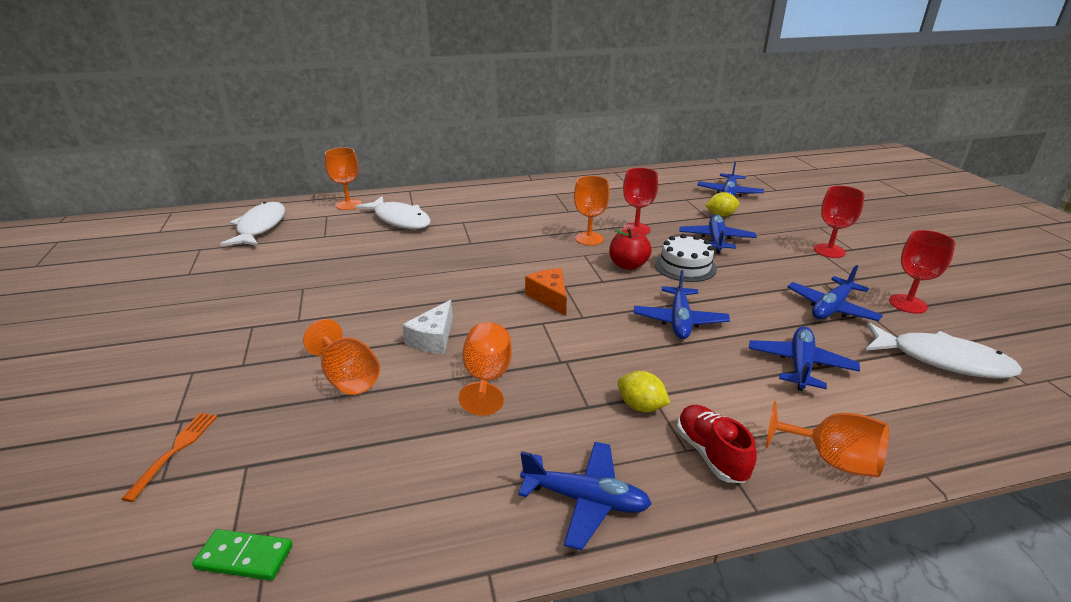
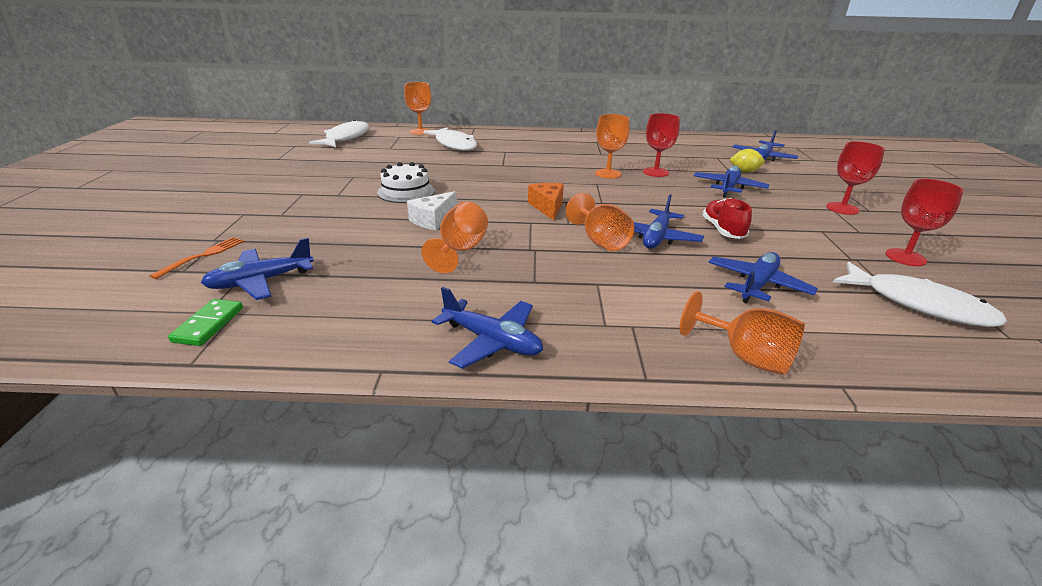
camera: 15 degrees right, 0 degrees up
green domino [192,529,293,580] -> green domino turned 75 degrees clockwise [168,299,243,346]
orange goblet [303,319,380,395] -> orange goblet moved to [566,193,634,251]
red apple [609,228,652,270] -> none
yellow lemon [618,371,670,412] -> none
white cake [655,234,717,282] -> white cake moved to [377,162,435,203]
red shoe [677,405,757,483] -> red shoe moved to [702,198,752,239]
blue plane [787,265,883,321] -> blue plane moved to [201,238,314,300]

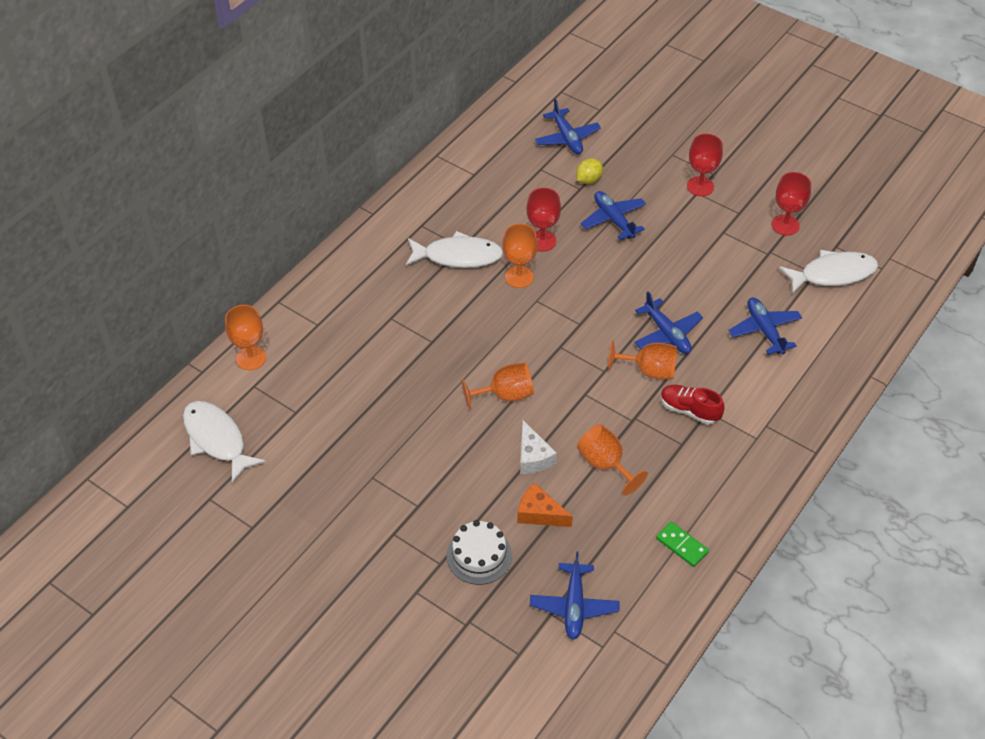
camera: 55 degrees left, 20 degrees up
orange fork [150,237,244,279] -> none
green domino [168,299,243,346] -> green domino moved to [656,522,709,567]
white cake [377,162,435,203] -> white cake moved to [447,520,512,585]
white fish [423,127,477,151] -> white fish moved to [405,231,503,268]
blue plane [432,287,543,369] -> none
orange cheese [528,183,564,220] -> orange cheese moved to [517,482,573,527]
orange goblet [680,291,805,375] -> orange goblet moved to [462,362,534,410]
red shoe [702,198,752,239] -> red shoe moved to [661,385,725,425]

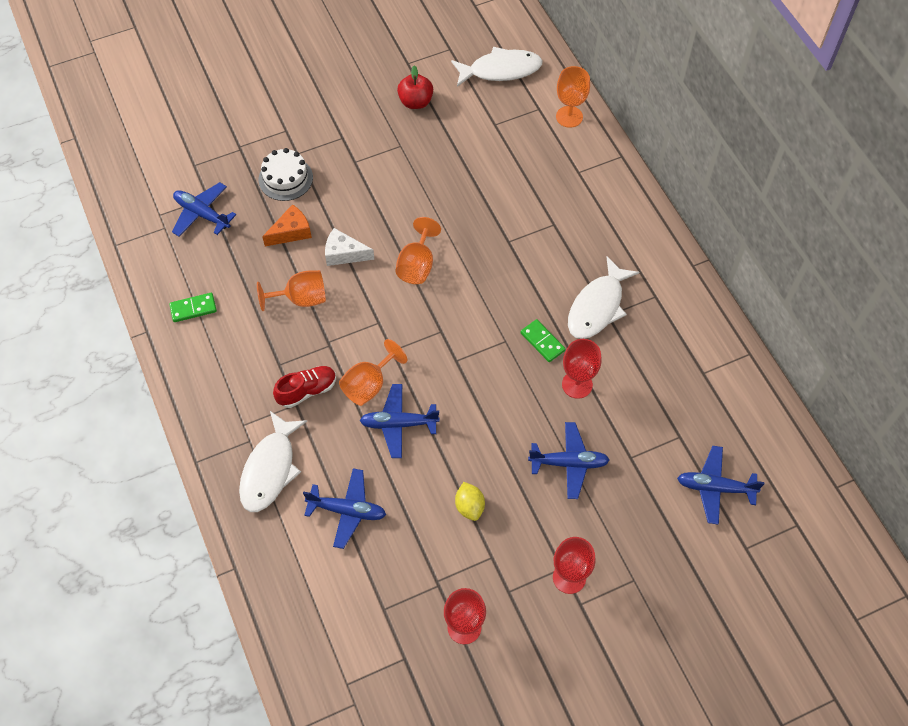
camera: 120 degrees right, 10 degrees up
orange goblet [502,224,538,288] -> green domino [521,319,565,362]
yellow lemon [576,158,603,184] -> yellow lemon moved to [455,482,485,521]
white fish [779,250,878,295] -> white fish moved to [239,411,307,512]
none -> red apple [397,66,433,109]

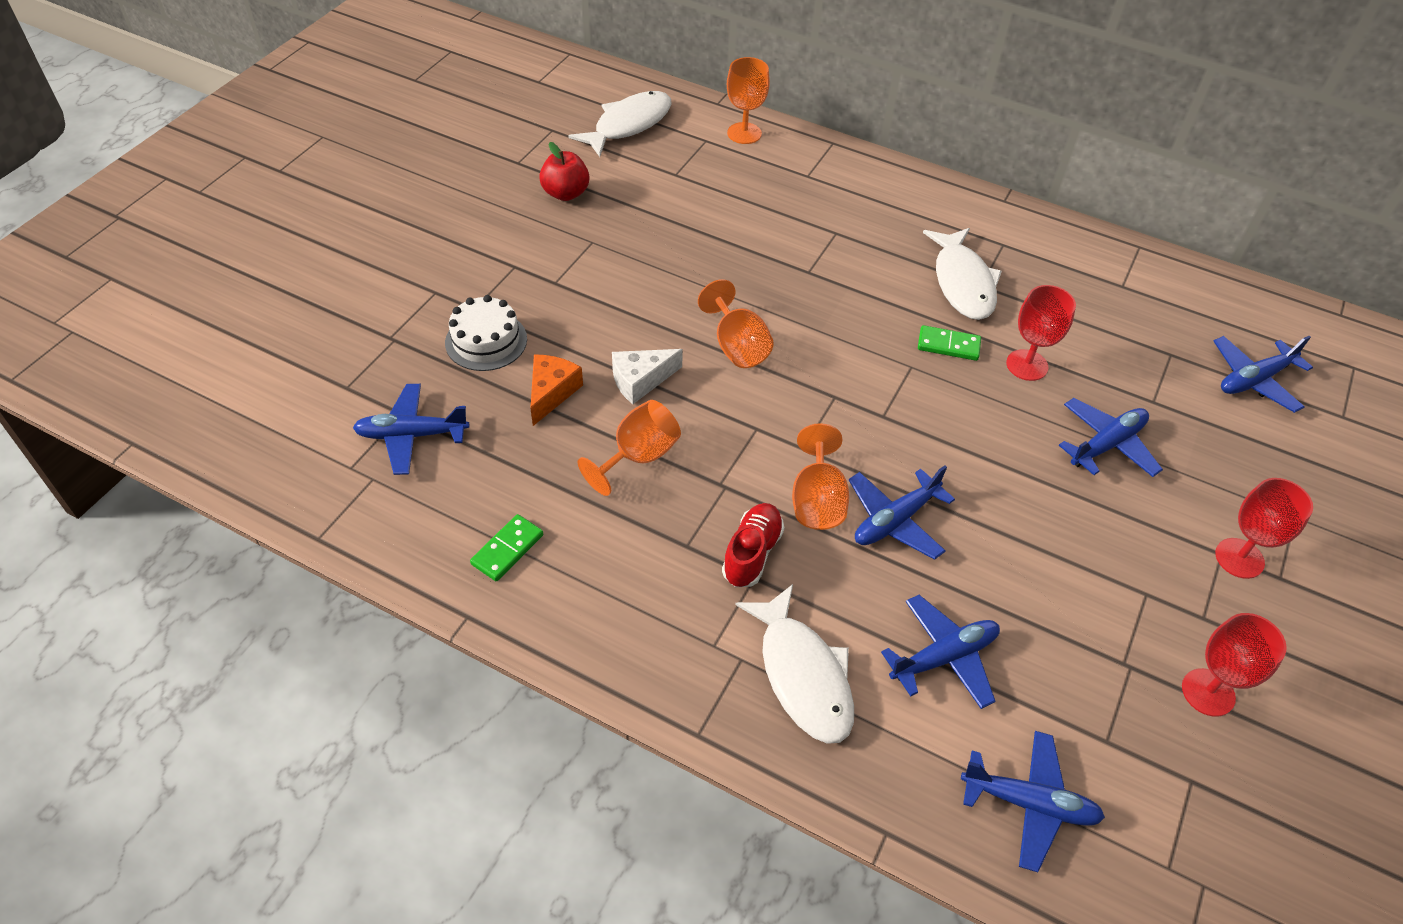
camera: 40 degrees left, 10 degrees down
yellow lemon [455,482,485,521] -> none
none -> blue plane [961,731,1105,872]

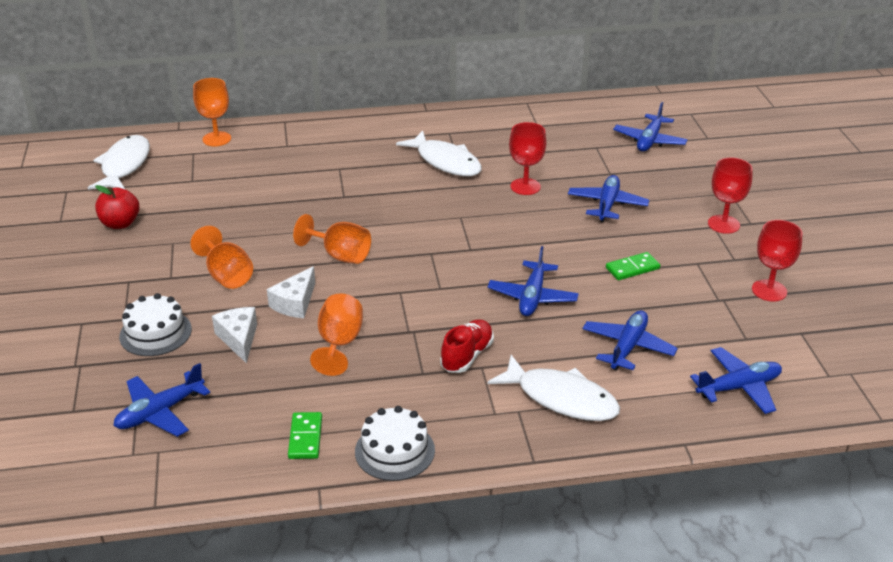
camera: 35 degrees left, 15 degrees down
orange cheese [530,354,583,426] -> white cheese [212,307,257,363]
red shoe [722,503,784,587] -> red shoe turned 45 degrees clockwise [440,319,494,373]
orange goblet [792,423,849,530] -> orange goblet moved to [190,226,253,289]
green domino [918,325,981,361] -> green domino moved to [606,252,660,280]
none -> white cake [355,406,435,481]

